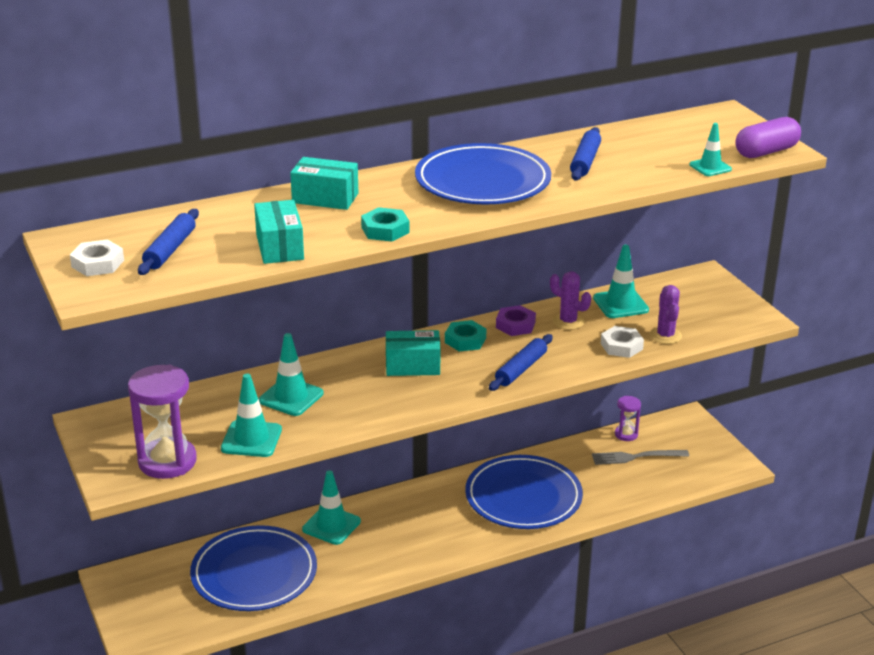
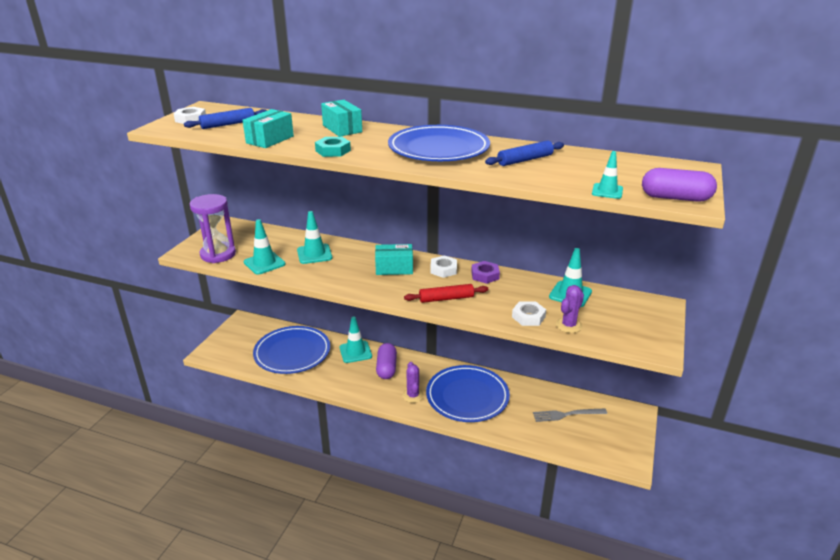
camera: 45 degrees right, 0 degrees up
turquoise box [386,330,440,376] -> turquoise box turned 45 degrees counterclockwise [375,244,413,275]
turquoise nut [445,320,486,351] -> white nut [430,255,457,278]
blue rolling pin [489,334,553,391] -> red rolling pin [404,284,488,303]
purple cactus [550,271,591,330] -> purple cactus moved to [402,362,424,403]
grey fork [592,450,689,465] -> grey fork turned 45 degrees counterclockwise [533,408,607,422]
purple hourglass [615,396,641,441] -> none
none -> purple capsule [376,343,397,379]

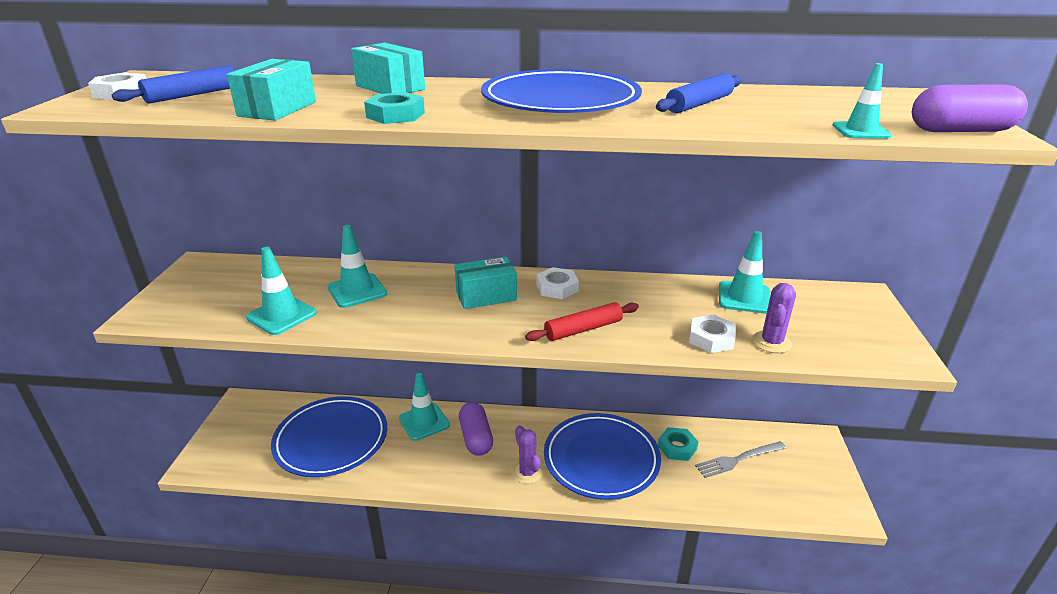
camera: 15 degrees left, 0 degrees up
purple hourglass [190,194,236,263] -> none
purple nut [471,261,500,284] -> none
none -> turquoise nut [658,427,698,461]

